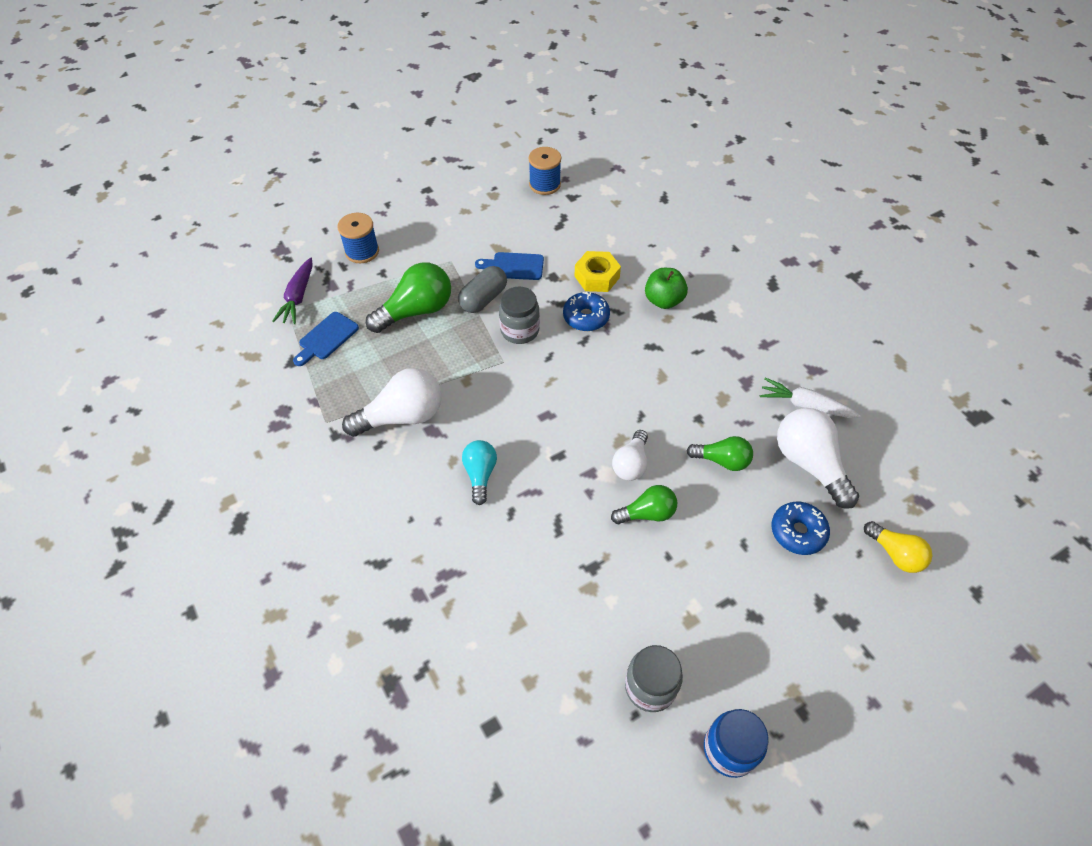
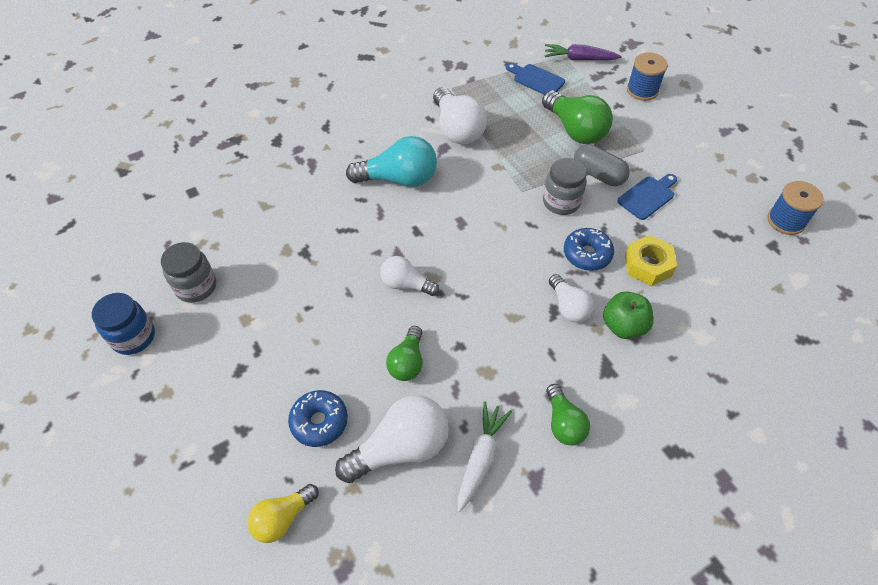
camera: 90 degrees right, 0 degrees up
turquoise light bulb [462,440,497,505] -> turquoise light bulb [346,136,437,187], size x1.66
blue cutting board [475,252,544,280] -> blue cutting board turned 45 degrees clockwise [617,174,677,220]
green light bulb [611,485,677,524] -> green light bulb moved to [546,384,590,445]
none -> white light bulb [549,274,594,323]

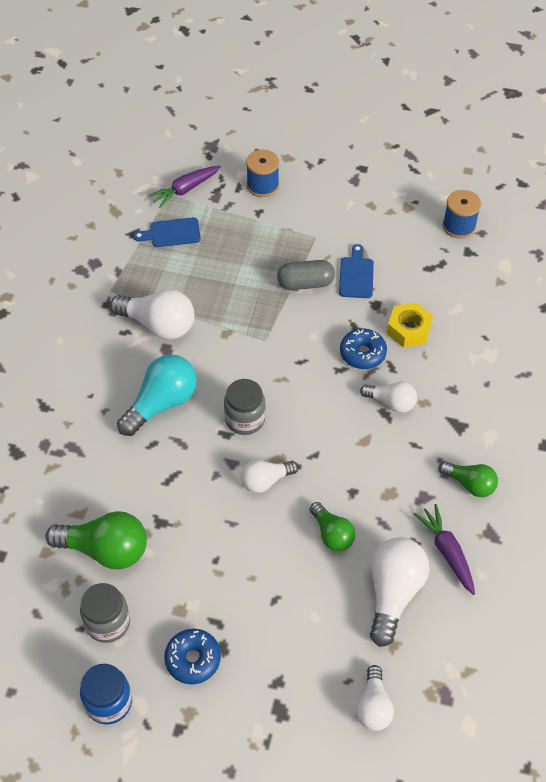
camera: 45 degrees left, 0 degrees up
yellow light bulb [247,484,319,543] -> white light bulb [356,665,394,731]
blue donut [288,390,348,447] -> blue donut moved to [164,629,221,684]
white carrot [458,401,512,512] -> purple carrot [414,504,475,595]
green light bulb [542,90,613,144] -> green light bulb moved to [46,511,147,569]
grey jar [543,158,587,215] -> grey jar moved to [224,379,266,435]
green apple [603,292,654,339] -> none

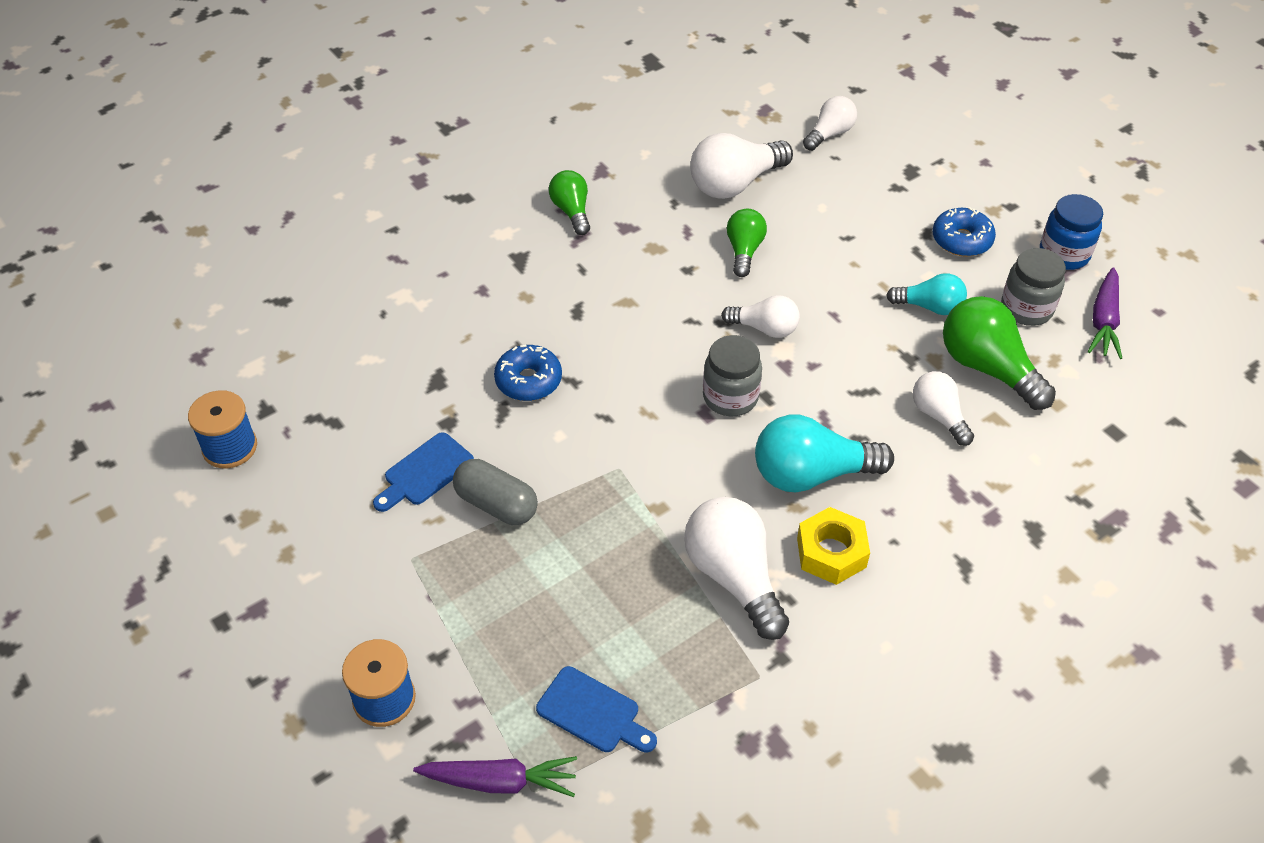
camera: 140 degrees left, 5 degrees down
white light bulb [360,381,417,413] -> white light bulb moved to [913,371,974,446]
yellow nut [387,302,433,348] -> yellow nut moved to [797,507,870,585]
purple carrot [414,504,475,595] -> purple carrot moved to [1088,267,1122,359]
none -> turquoise light bulb [886,273,967,315]

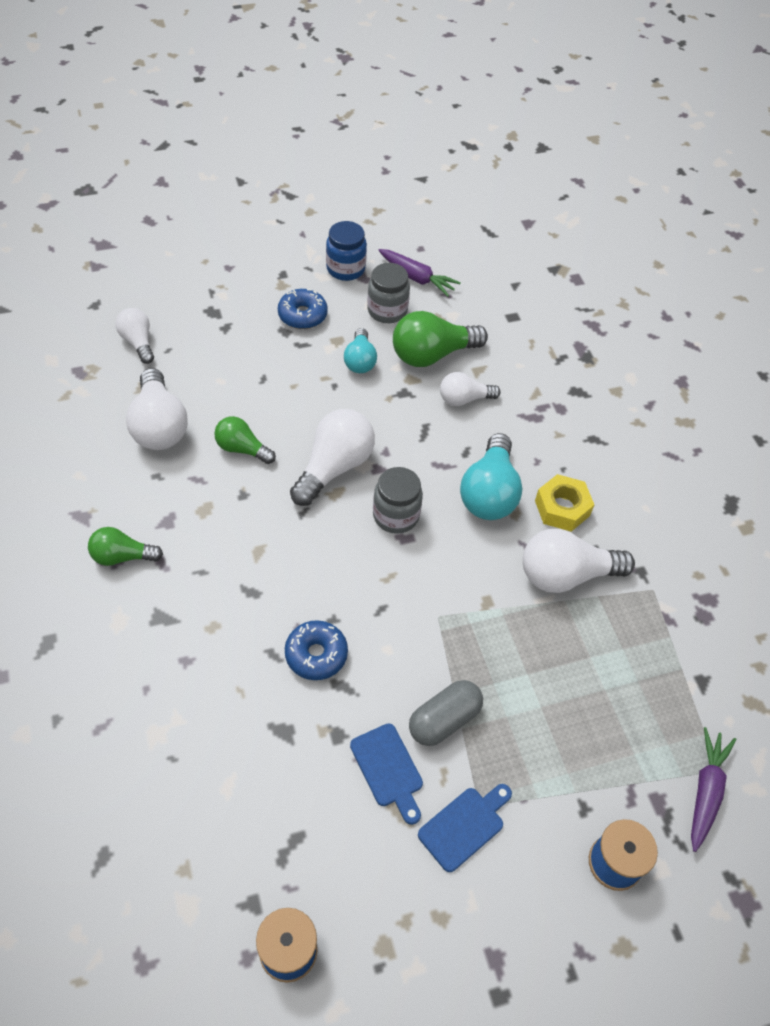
camera: 75 degrees left, 5 degrees up
blue cutting board [536,666,657,752] -> blue cutting board moved to [418,784,512,872]
white light bulb [721,295,800,338] -> white light bulb [290,409,375,506], size x1.66
turquoise light bulb [886,273,967,315] -> turquoise light bulb turned 150 degrees clockwise [344,328,377,373]

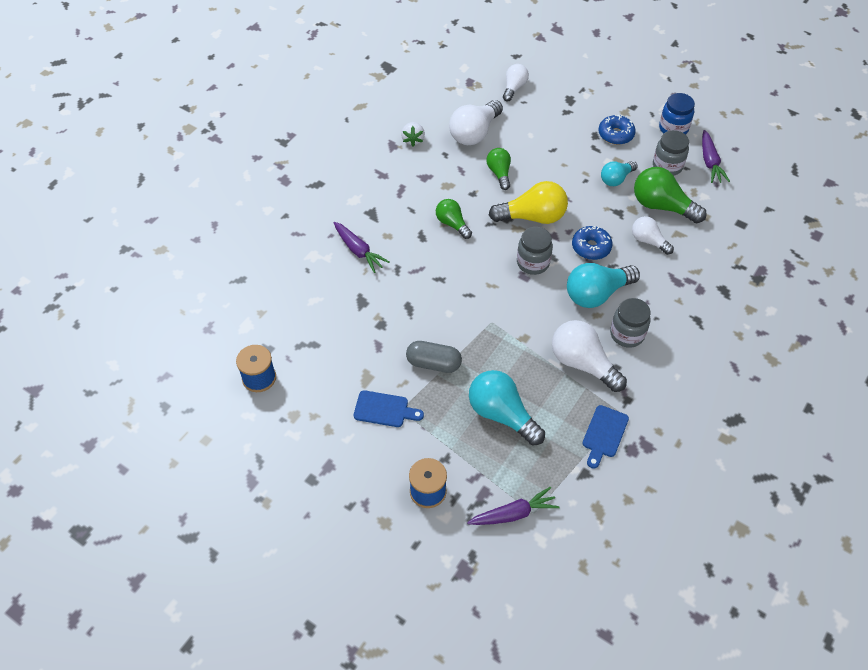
camera: 55 degrees right, 0 degrees up
green light bulb [88,527,163,566] -> green light bulb moved to [436,199,472,239]
blue donut [285,620,348,680] -> blue donut moved to [572,226,613,260]
white light bulb [290,409,375,506] -> yellow light bulb [489,181,568,224]
blue cutting board [350,723,423,825] -> blue cutting board moved to [583,405,629,469]
yellow nut [535,474,594,532] -> grey jar [610,298,651,348]
none -> purple carrot [334,222,390,273]
none -> white strawberry [401,122,425,147]
none -> turquoise light bulb [469,370,545,446]

